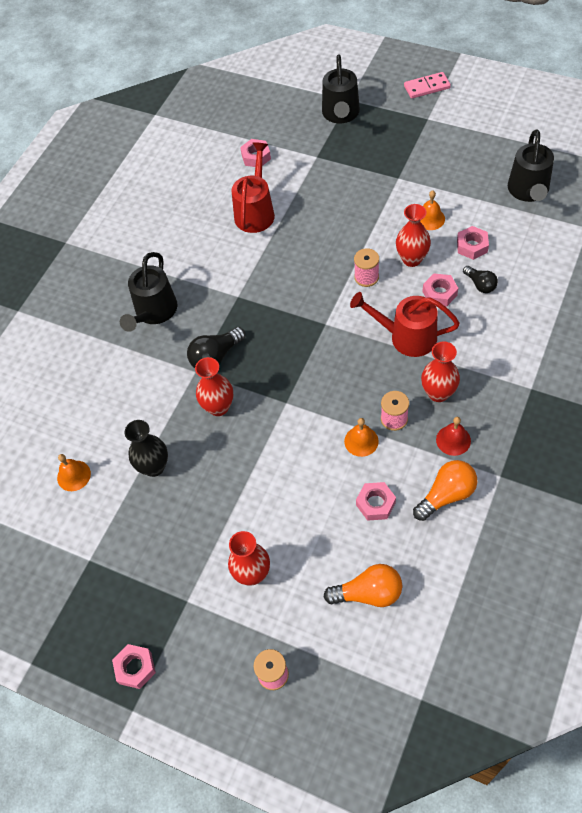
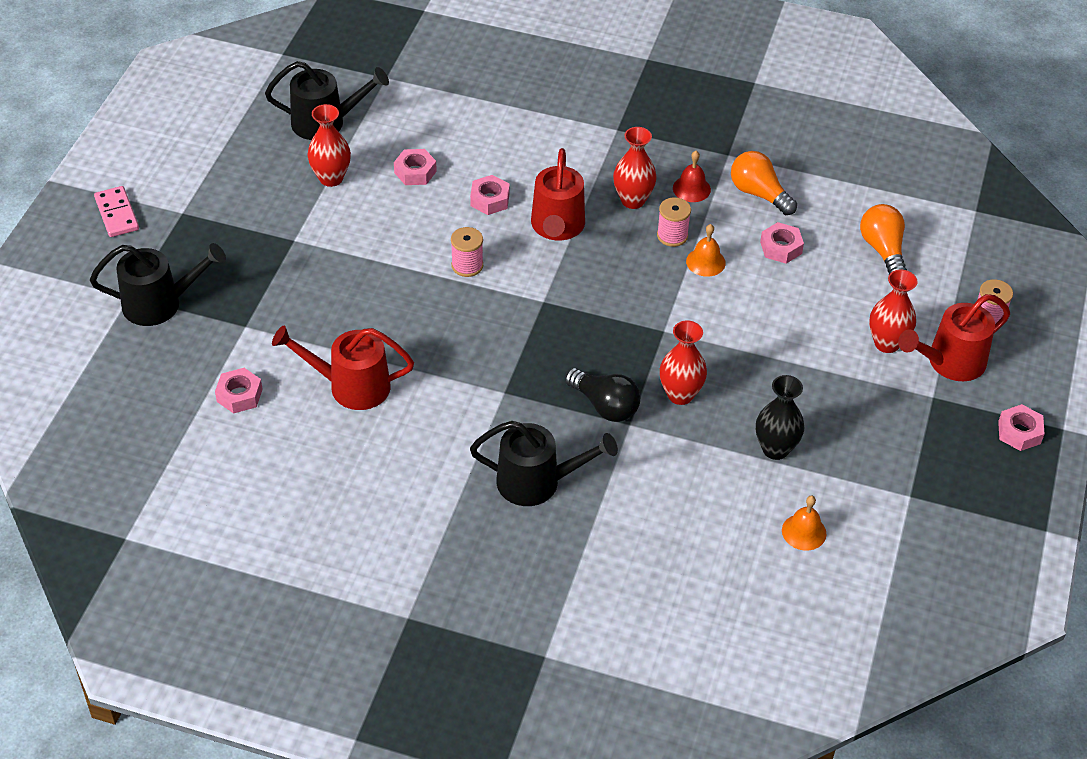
camera: 105 degrees left, 10 degrees down
red vase [396,204,431,267] -> red vase moved to [307,104,351,187]
orange bell [420,190,445,230] -> none
black light bulb [463,266,498,293] -> none
none -> red watering can [898,294,1010,381]

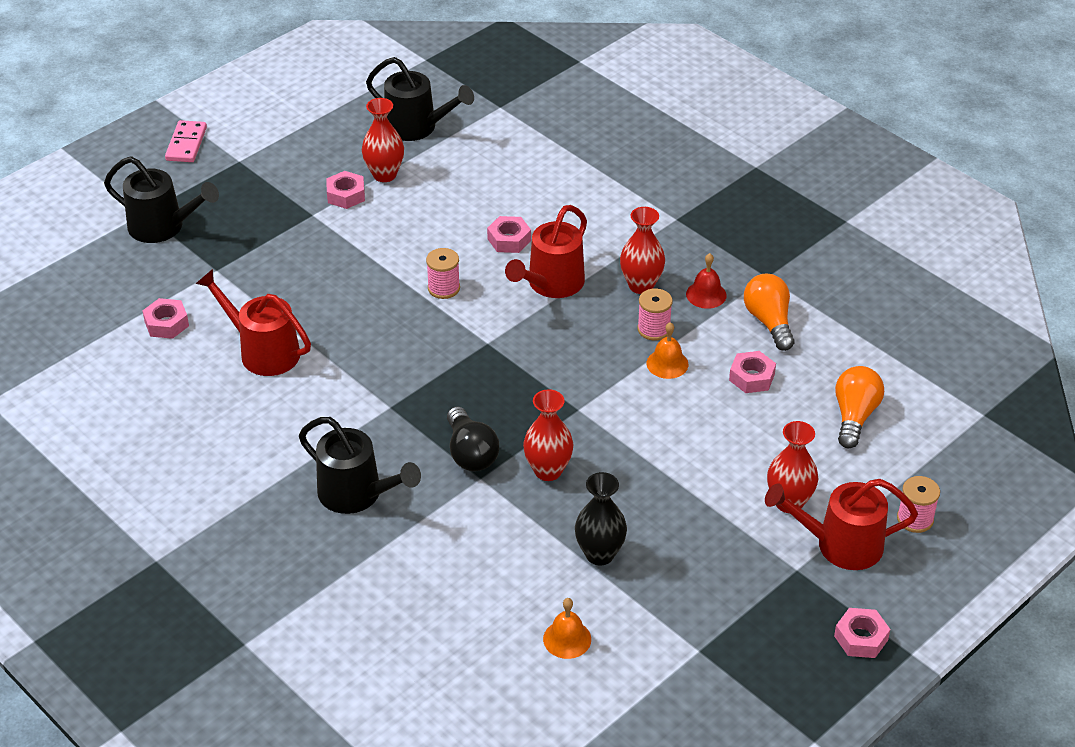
camera: 30 degrees right, 5 degrees down
pink nut [394,149,437,185] -> pink nut moved to [326,171,365,209]

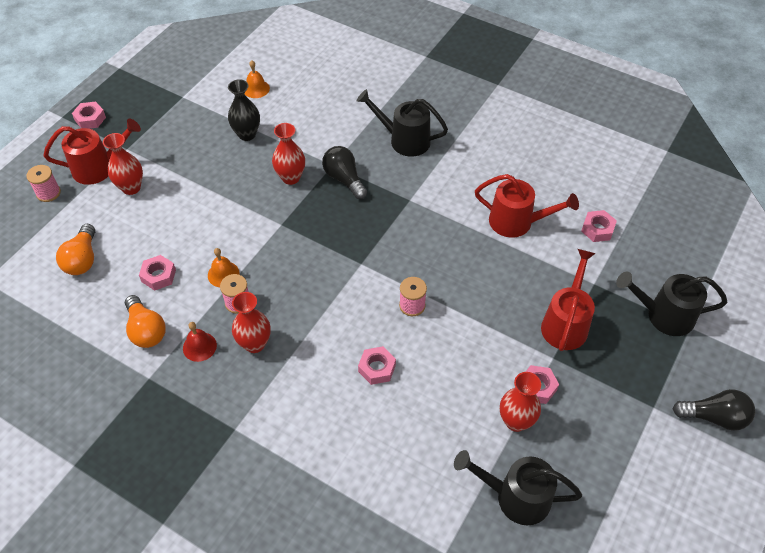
camera: 165 degrees right, 10 degrees up
pink domino [165,120,207,162] -> black light bulb [673,389,755,430]
red watering can [505,205,587,298] -> red watering can moved to [541,249,596,351]

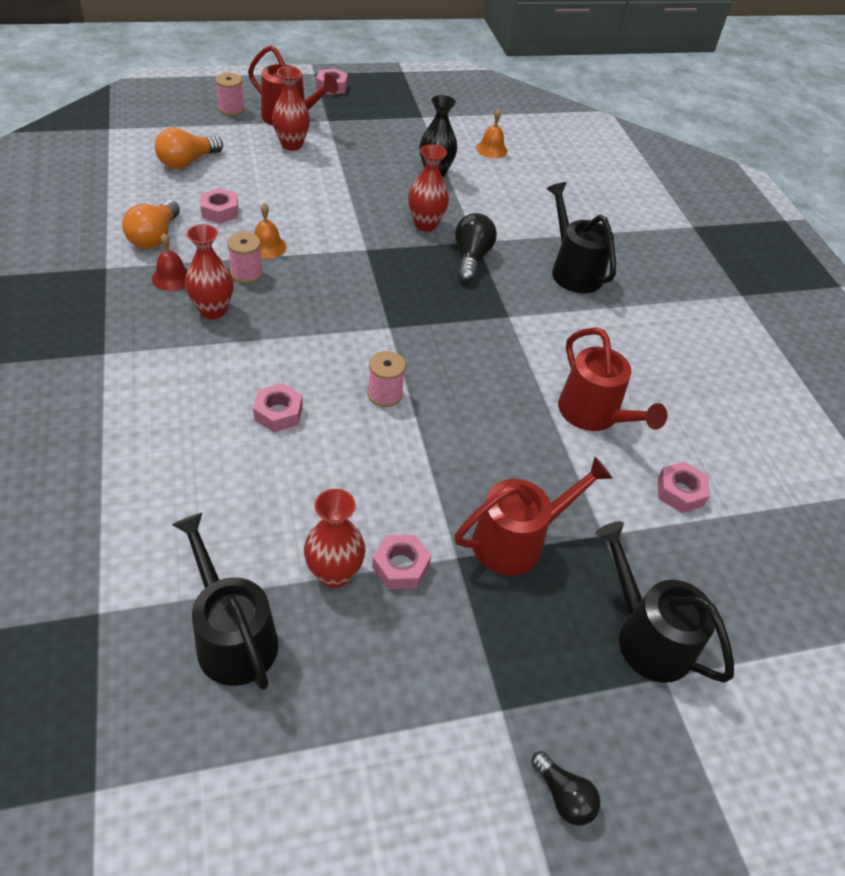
camera: 40 degrees right, 5 degrees down
black light bulb [673,389,755,430] -> black light bulb [531,751,601,826], size x0.64

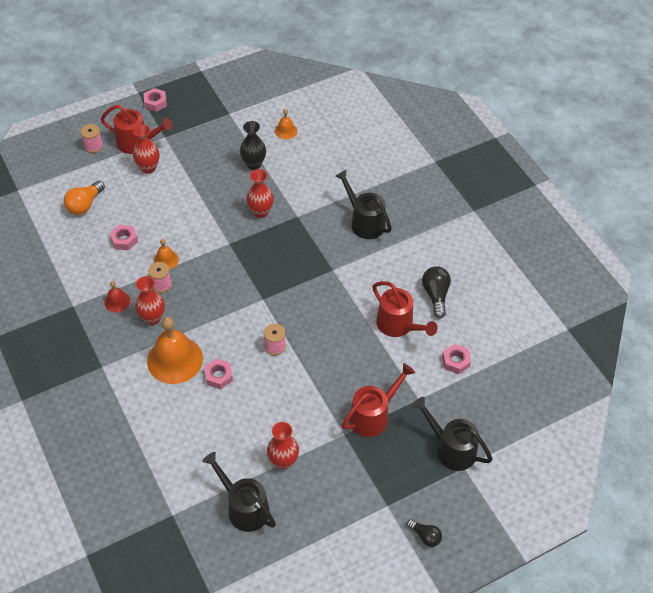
camera: 10 degrees left, 5 degrees up
orange light bulb [122,200,180,249] -> none
pink nut [372,534,431,589] -> none
black light bulb [455,213,497,282] -> black light bulb moved to [422,266,451,319]
none -> orange bell [147,317,203,384]

